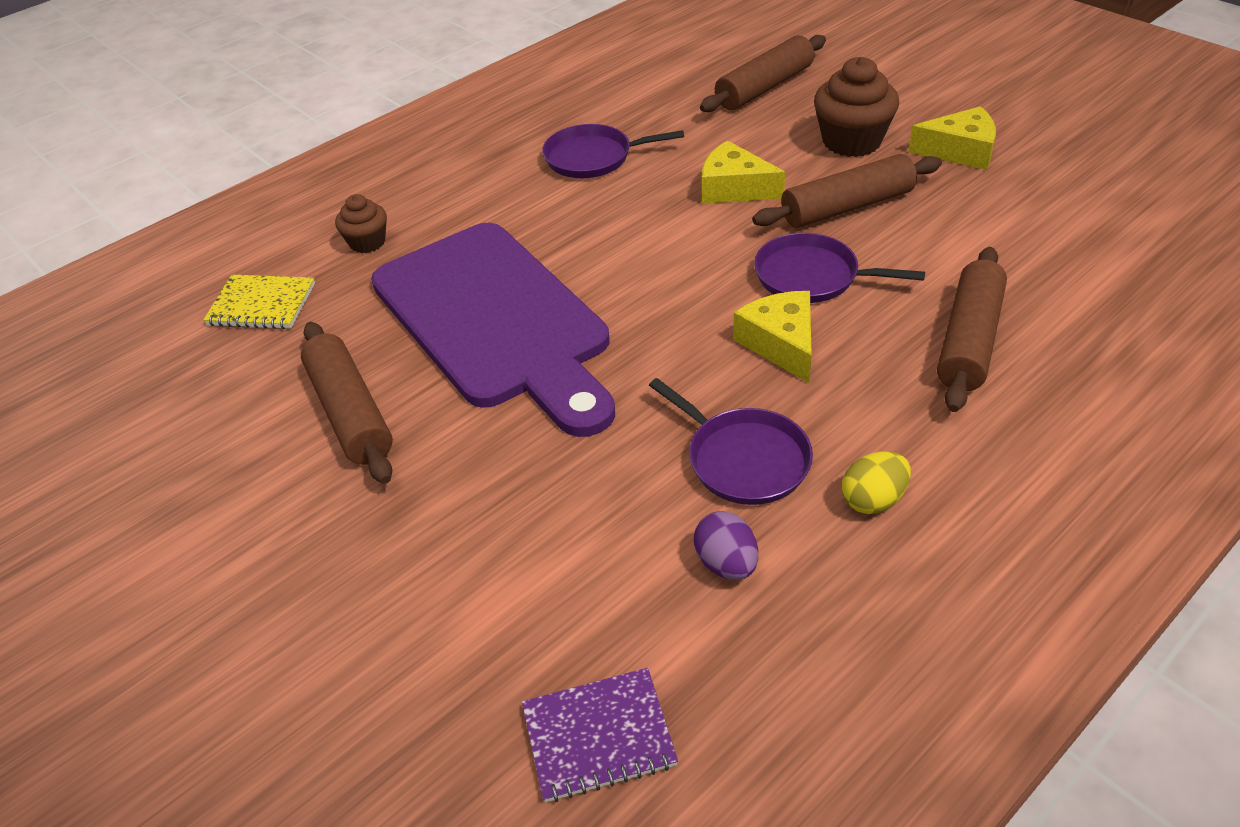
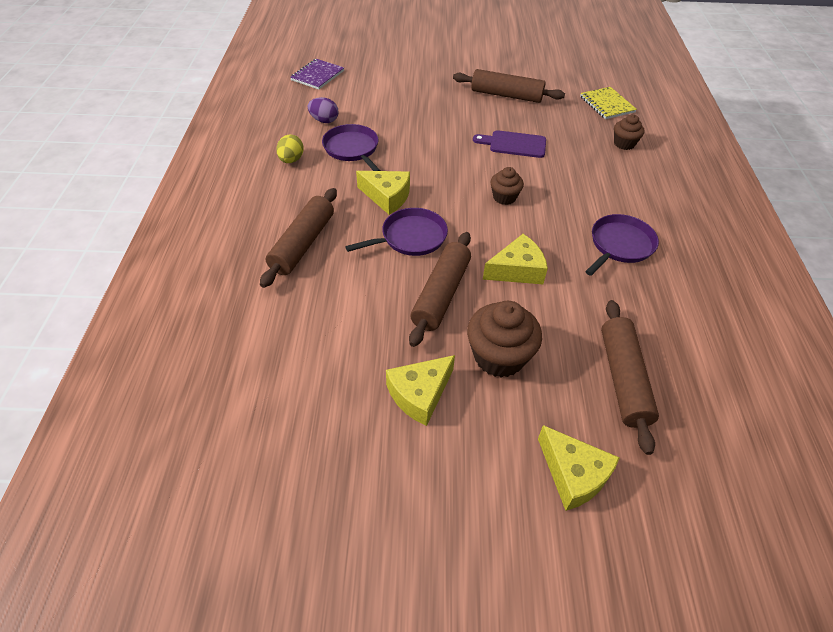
camera: 130 degrees right, 5 degrees up
yellow notebook [203,275,315,329] -> yellow notebook turned 75 degrees counterclockwise [580,87,637,119]
purple cutting board [371,223,615,437] -> purple cutting board [473,130,546,158], size x0.41
purple pan [649,378,813,505] -> purple pan turned 60 degrees clockwise [322,124,381,171]
brown rolling pin [937,247,1007,412] -> brown rolling pin turned 45 degrees clockwise [260,188,337,288]
none -> brown cupcake [490,167,524,205]
none -> yellow cheese [538,425,620,511]

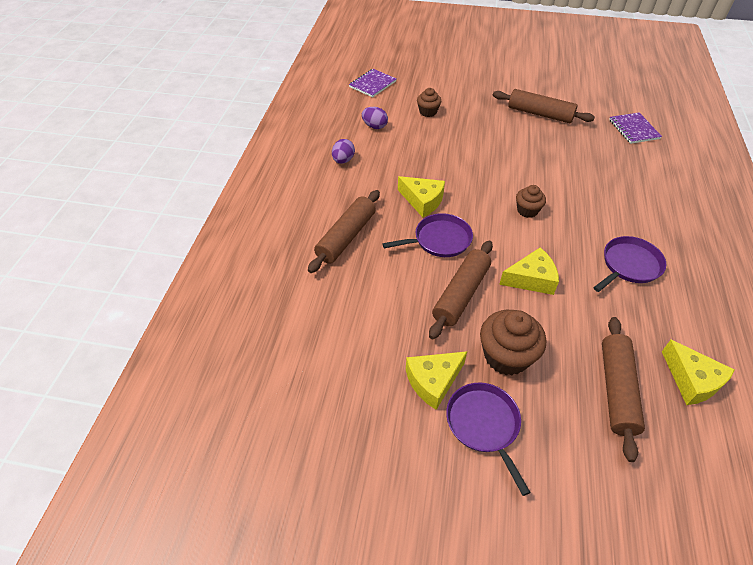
camera: 10 degrees right, 0 degrees up
yellow egg [276,135,304,163] -> purple egg [332,139,355,164]
purple pan [322,124,381,171] -> purple pan moved to [446,382,531,496]
purple cutting board [473,130,546,158] -> none
yellow cheese [538,425,620,511] -> yellow cheese moved to [662,340,735,405]
yellow notebook [580,87,637,119] -> purple notebook [609,113,662,144]
brown cupcake [614,114,645,150] -> brown cupcake moved to [417,88,441,117]

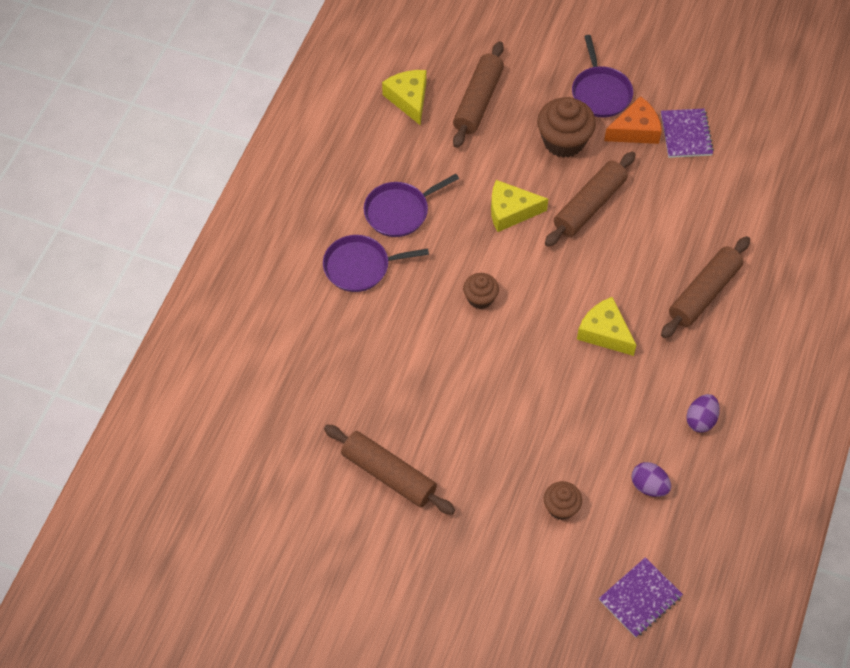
camera: 170 degrees left, 10 degrees up
purple pan [382,213,473,257] -> purple pan moved to [323,235,429,292]
yellow cheese [406,351,467,410] -> orange cheese [604,96,662,144]
purple notebook [609,113,662,144] -> purple notebook moved to [661,109,714,158]

